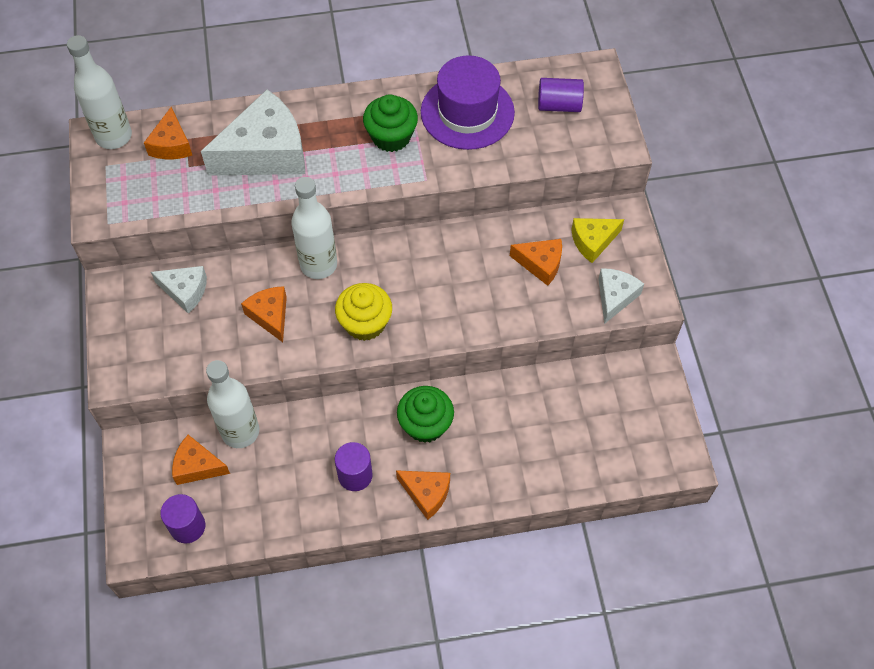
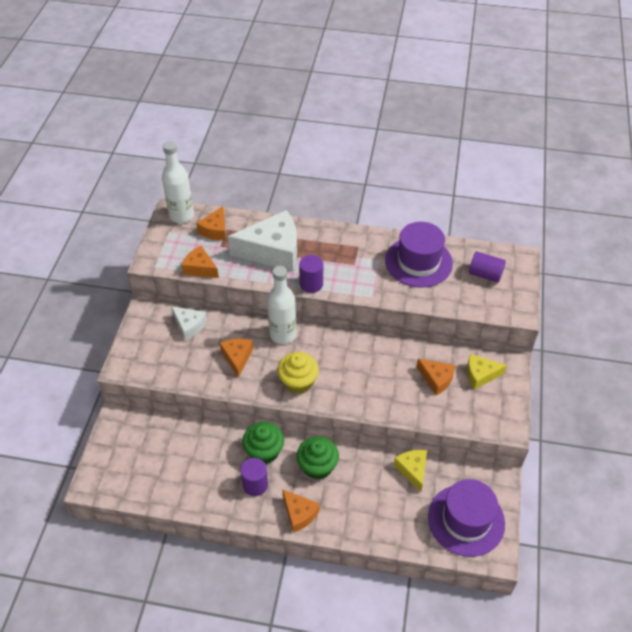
camera: 20 degrees right, 10 degrees down
purple cylinder [160,494,205,543] -> purple cylinder moved to [299,255,323,293]
orange cheese [172,435,230,485] -> orange cheese moved to [182,246,219,278]
white bottle [206,360,259,448] -> none
green cupcake [363,95,418,152] -> green cupcake moved to [242,422,284,464]
white cheese [598,268,644,324] -> none
none -> yellow cheese [394,450,427,492]
none -> purple hat [428,479,505,557]

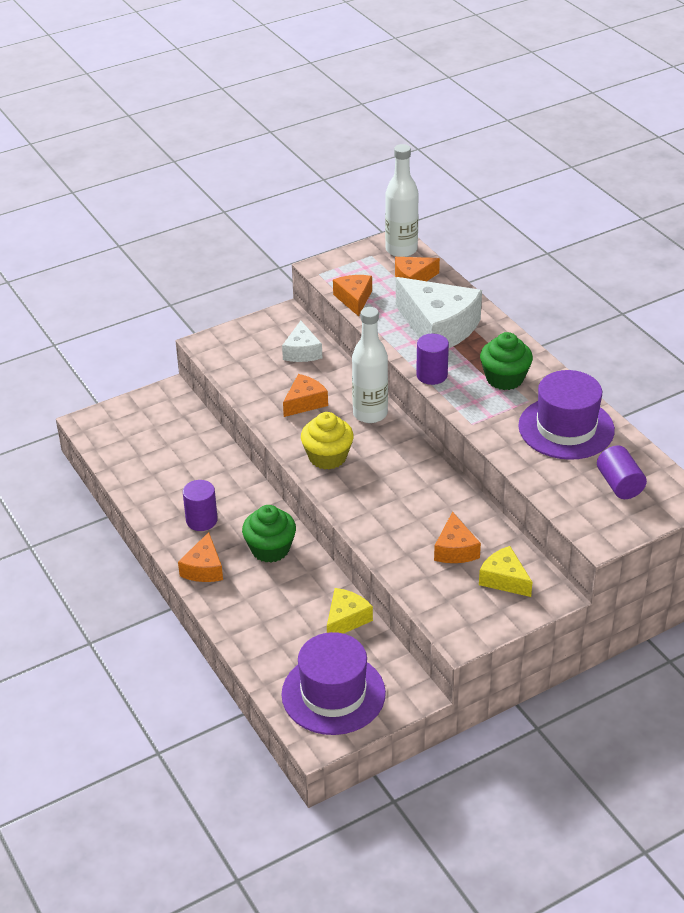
camera: 50 degrees right, 10 degrees down
green cupcake [242,422,284,464] -> green cupcake moved to [480,332,533,390]

